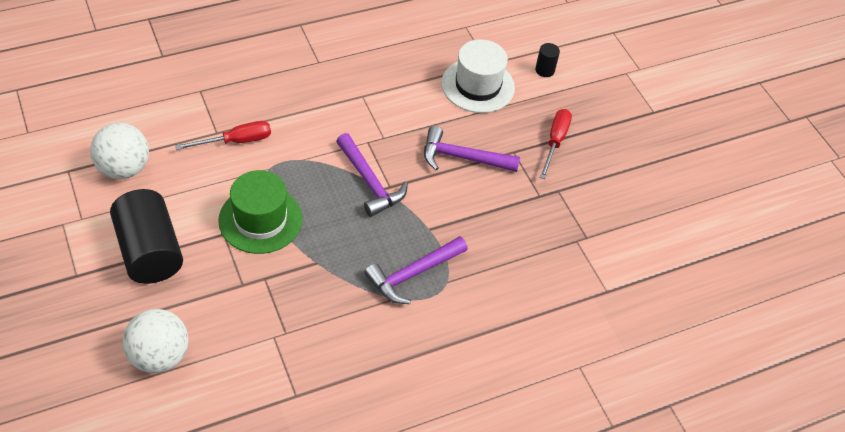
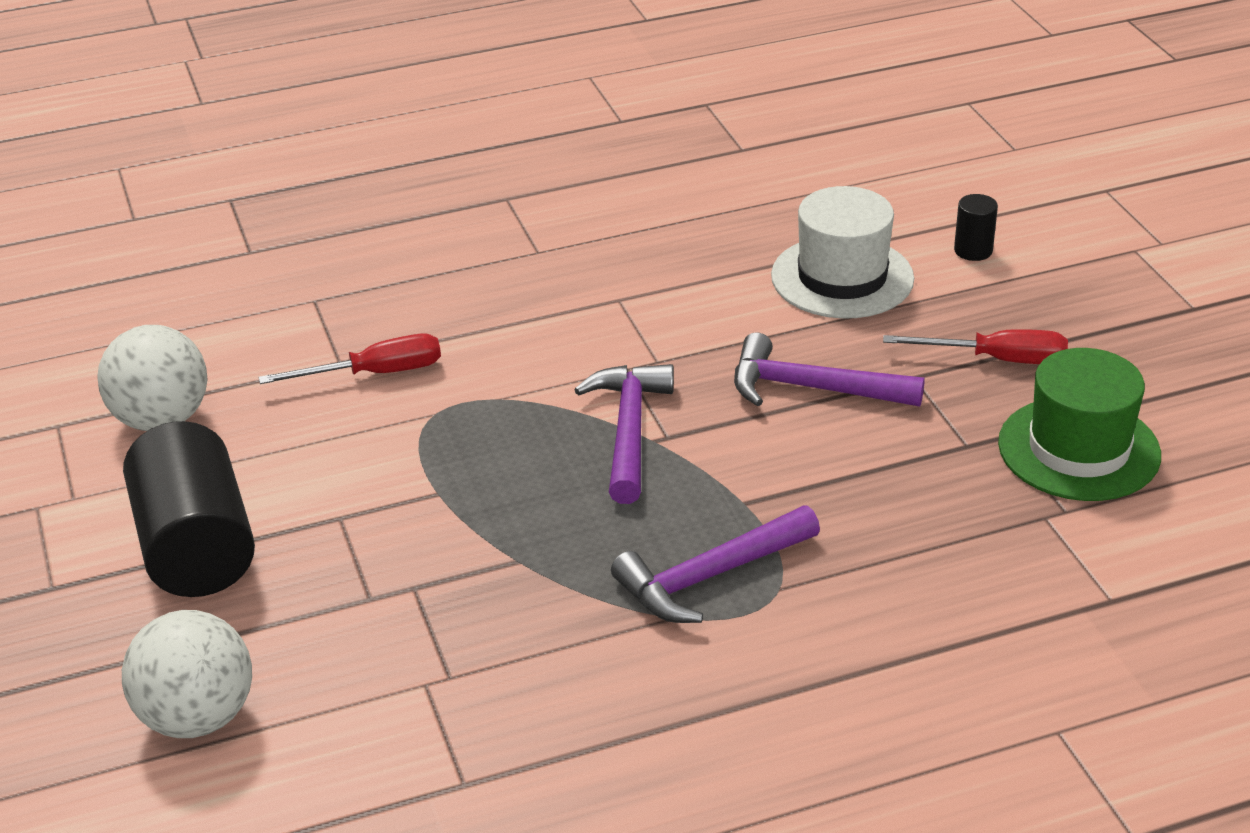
camera: 10 degrees right, 15 degrees down
green hat [218,170,302,254] -> green hat moved to [998,348,1161,501]
purple hammer [336,133,408,217] -> purple hammer turned 150 degrees counterclockwise [574,364,674,504]
red screwdriver [540,109,572,179] -> red screwdriver turned 75 degrees clockwise [883,329,1068,364]

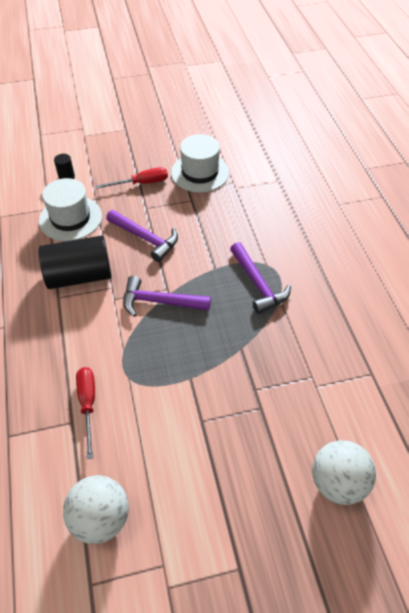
camera: 85 degrees left, 15 degrees up
black cylinder [123,421,255,597] -> black cylinder moved to [39,235,112,289]
purple hammer [734,333,925,407] -> purple hammer turned 75 degrees counterclockwise [106,210,178,262]
red screwdriver [883,329,1068,364] -> red screwdriver turned 60 degrees clockwise [96,167,168,189]
green hat [998,348,1161,501] -> white hat [171,134,229,193]

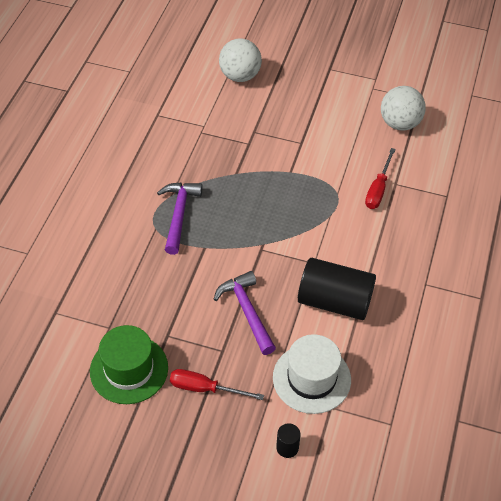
camera: 150 degrees left, 0 degrees up
purple hammer [123,276,211,317] -> none
white hat [171,134,229,193] -> green hat [90,325,168,404]

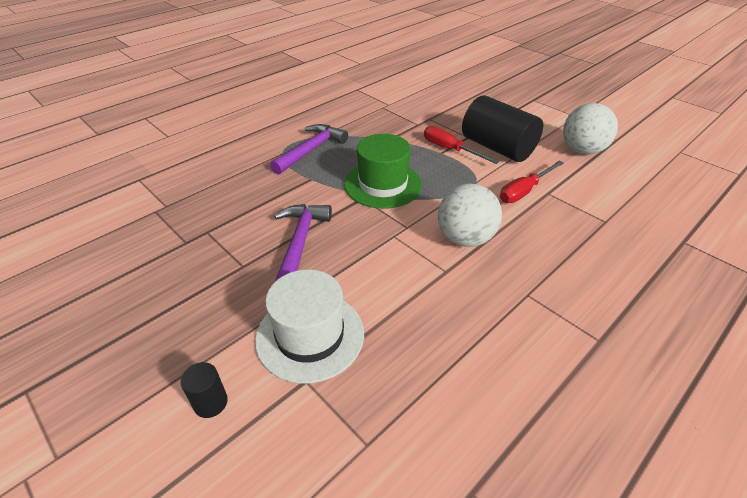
camera: 30 degrees right, 10 degrees down
green hat [90,325,168,404] -> green hat moved to [344,134,422,209]
red screwdriver [170,369,264,400] -> red screwdriver moved to [424,126,499,164]
white ball [219,39,262,82] -> white ball moved to [438,184,502,247]
black cylinder [298,258,376,320] -> black cylinder moved to [462,95,543,162]

